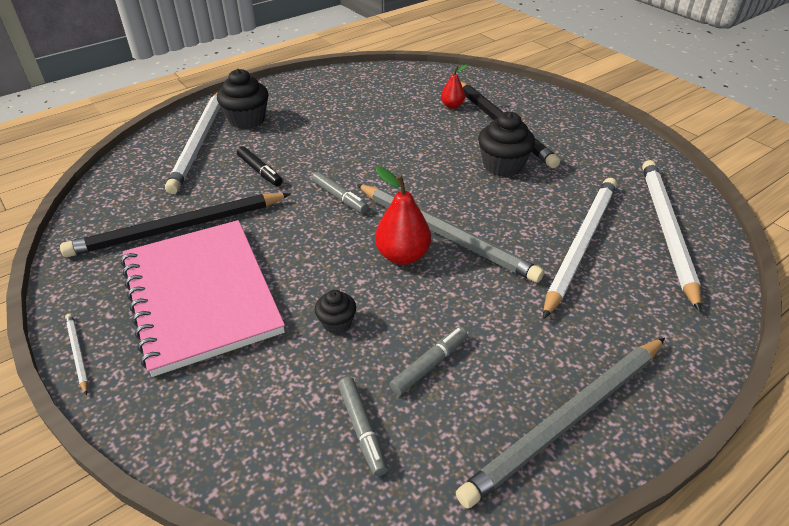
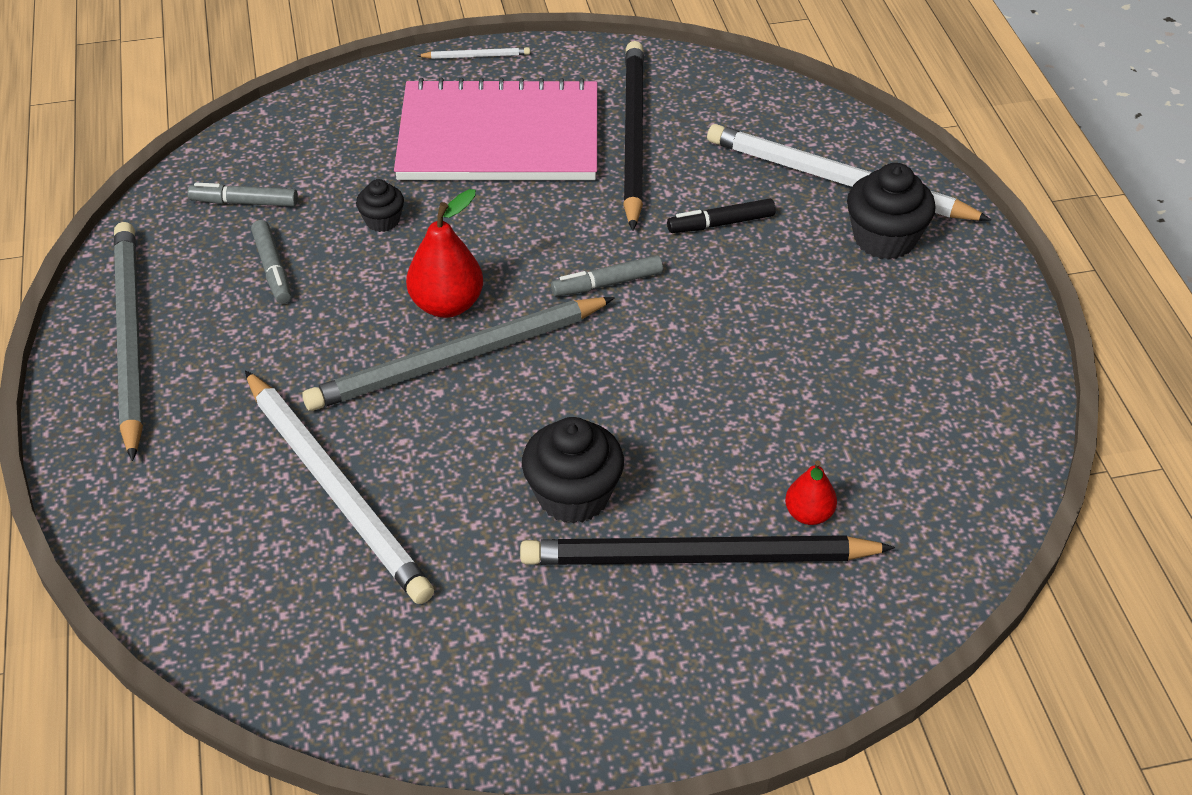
camera: 115 degrees right, 5 degrees up
white pencil [642,160,701,312] -> none

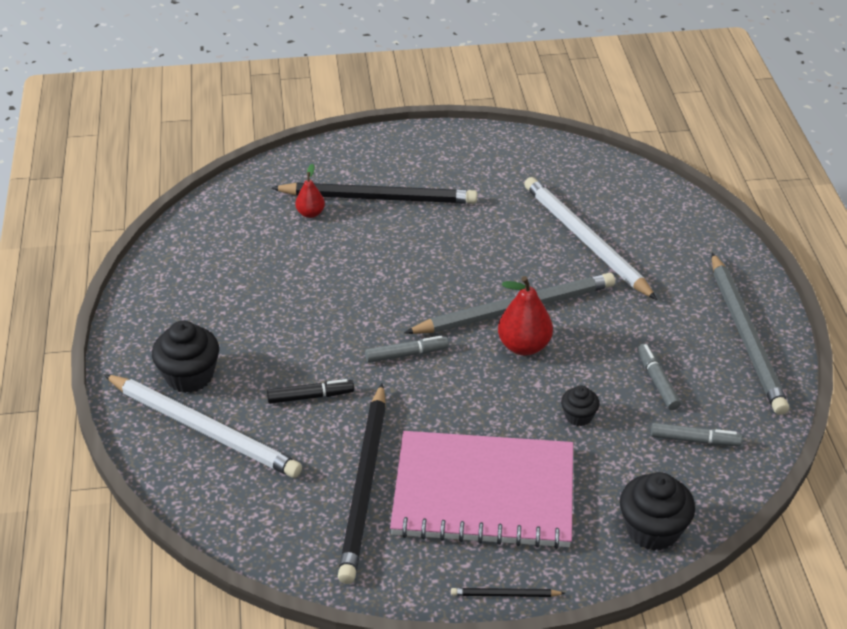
camera: 175 degrees left, 5 degrees down
white pencil [417,47,530,59] -> black pencil [451,588,565,597]
black cupcake [522,417,624,524] -> black cupcake moved to [620,472,695,550]

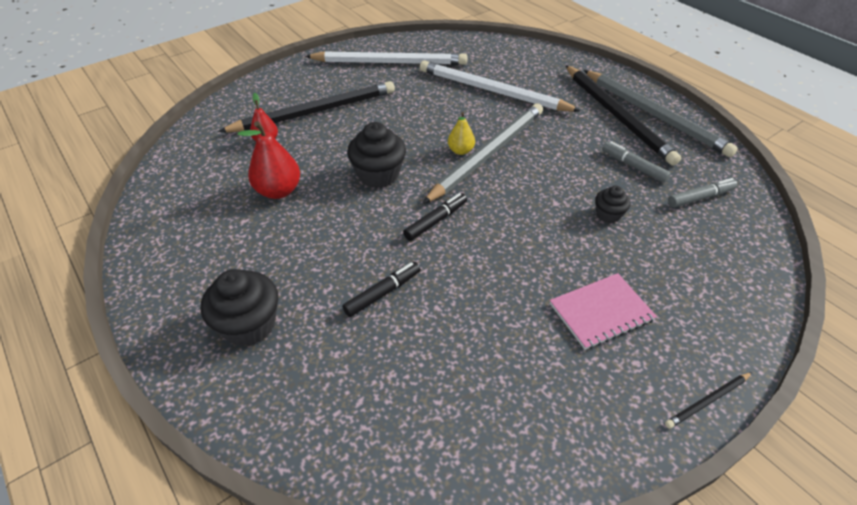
camera: 30 degrees left, 5 degrees up
white pencil [104,374,302,478] -> white pencil moved to [305,51,467,65]
black pencil [338,383,386,584] -> black pencil moved to [565,65,681,166]
grey marker [365,336,449,363] -> black marker [403,193,467,241]
pink notebook [390,431,573,549] -> pink notebook [550,273,657,350], size x0.49
red pear [498,276,553,356] -> red pear moved to [237,121,300,199]
black cupcake [620,472,695,550] -> black cupcake moved to [347,122,406,188]
none -> yellow pear [448,112,475,155]

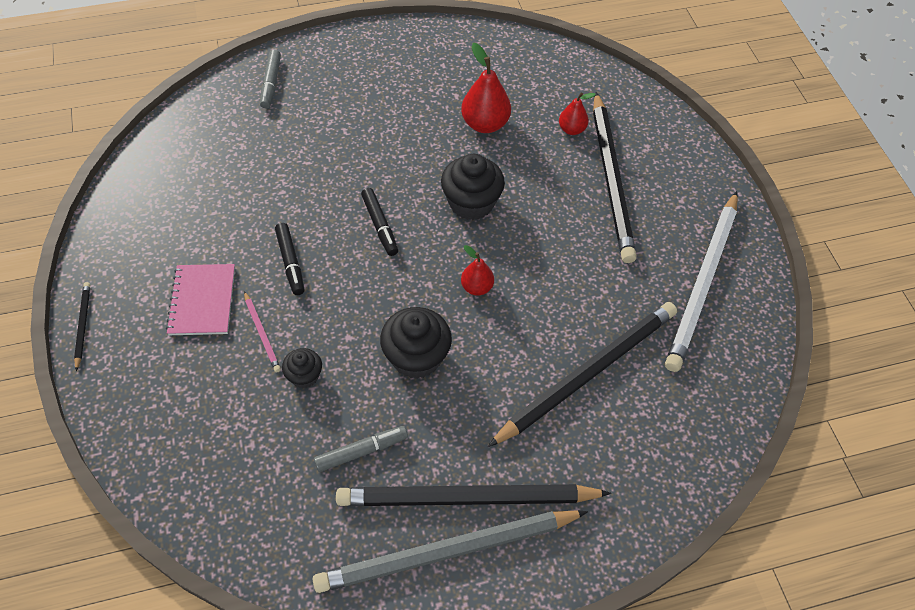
camera: 110 degrees right, 10 degrees up
black cupcake [201,269,278,346] -> black cupcake moved to [380,307,452,379]
black marker [342,262,420,317] -> black marker moved to [275,223,304,295]
white pencil [420,60,581,112] -> black pencil [488,302,677,447]
grey pencil [423,103,543,204] -> none
yellow pear [448,112,475,155] -> red pear [461,245,494,296]
grey marker [668,178,738,208] -> grey marker moved to [260,49,281,109]
none -> pink pencil [244,291,281,372]

